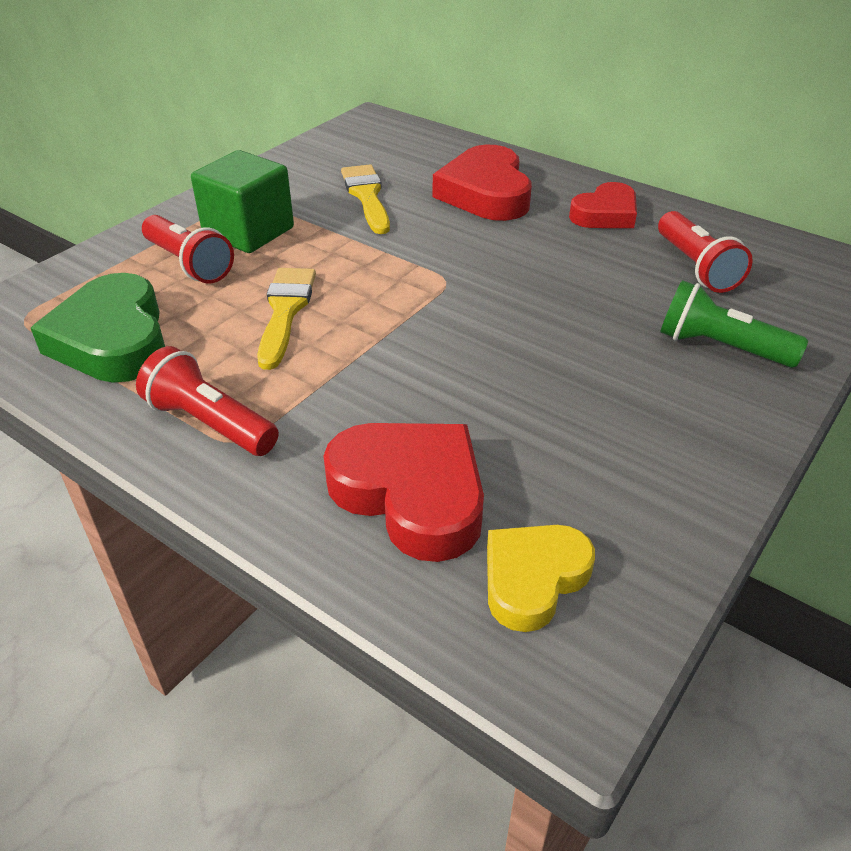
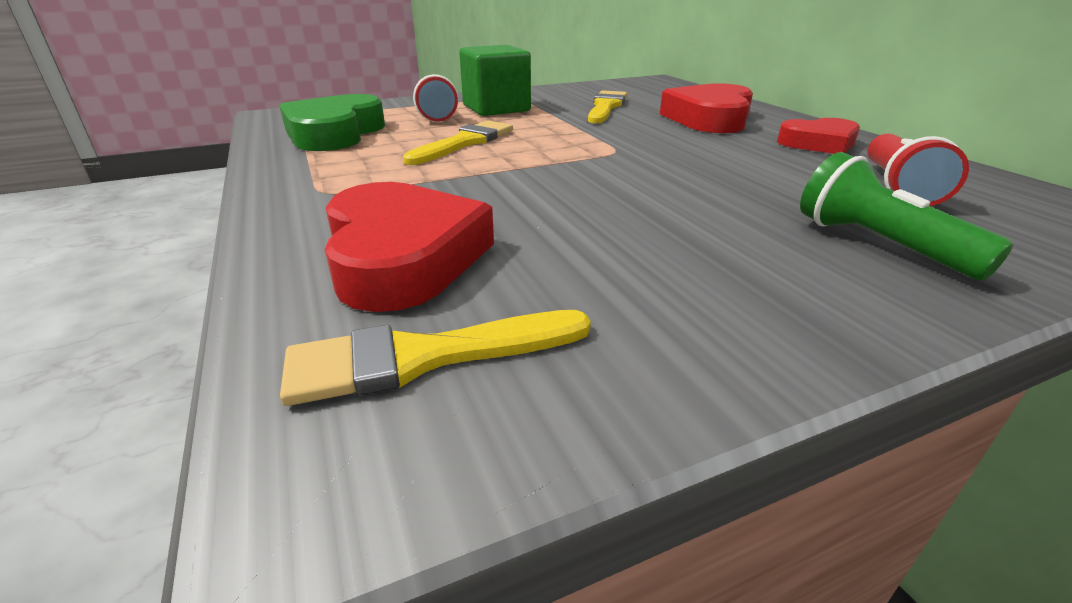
camera: 30 degrees right, 10 degrees down
red flashlight [136,346,279,456] -> none
yellow heart [487,525,595,632] -> yellow brush [280,310,591,406]

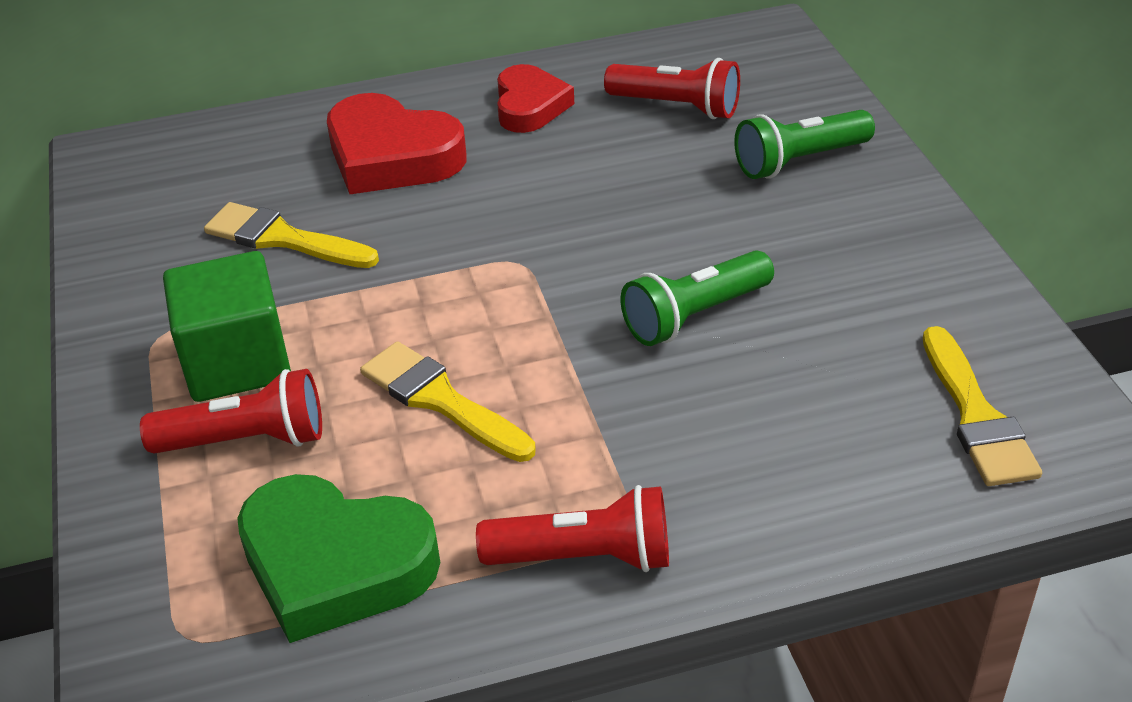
camera: 80 degrees left, 10 degrees up
red heart [325,182,494,312] -> none
none -> red flashlight [476,485,669,572]
none -> green flashlight [621,250,774,346]

